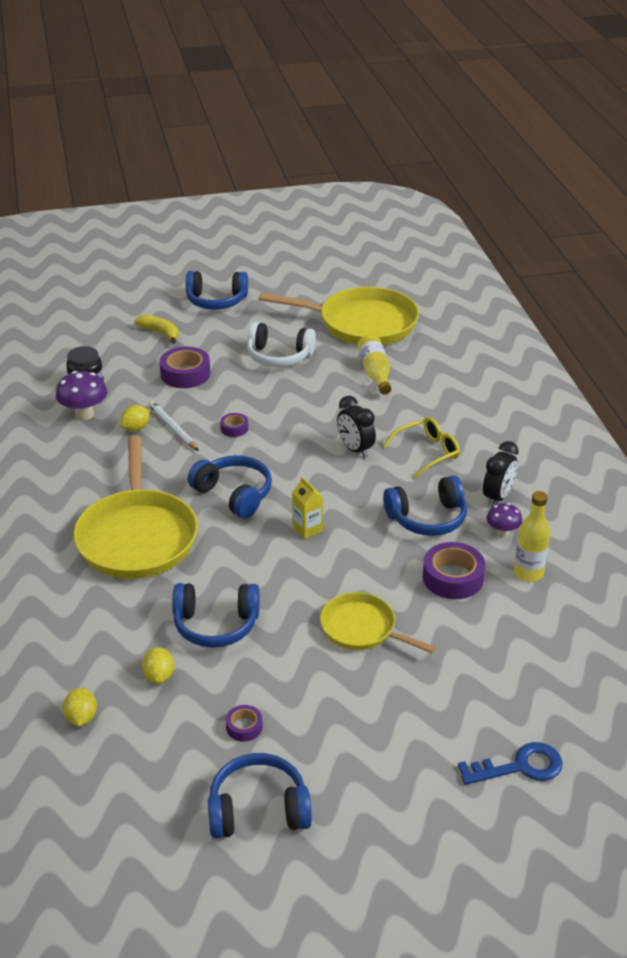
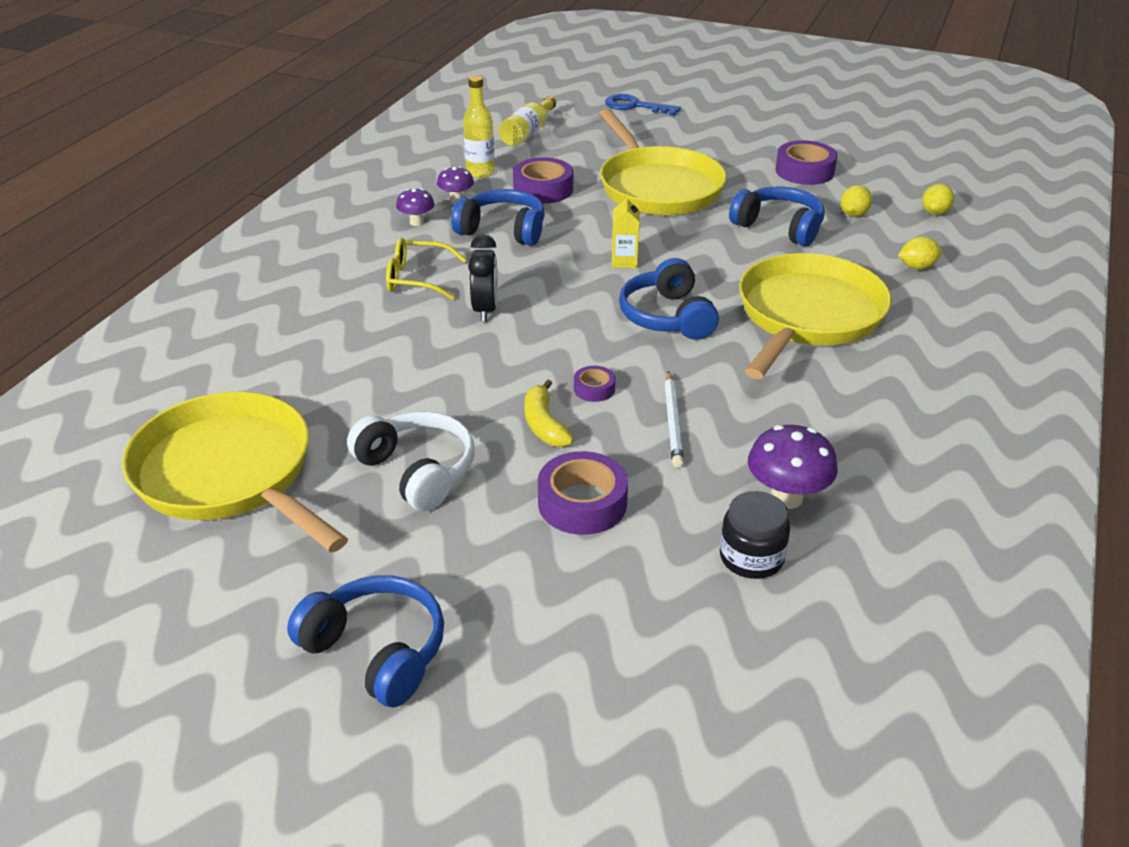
camera: 145 degrees left, 0 degrees up
yellow lemon [120,405,150,431] -> yellow lemon moved to [898,236,942,270]
yellow banana [134,315,178,344] -> yellow banana moved to [524,379,574,447]
blue headphones [208,753,312,838] -> none
purple tape [226,705,263,742] -> purple tape [776,140,837,185], size x1.90
yellow pan [320,592,436,653] -> yellow pan [599,109,727,215], size x1.77
yellow bottle [357,334,391,395] -> yellow bottle moved to [498,96,556,146]
black clock [483,441,519,507] -> purple mushroom [396,188,435,226]

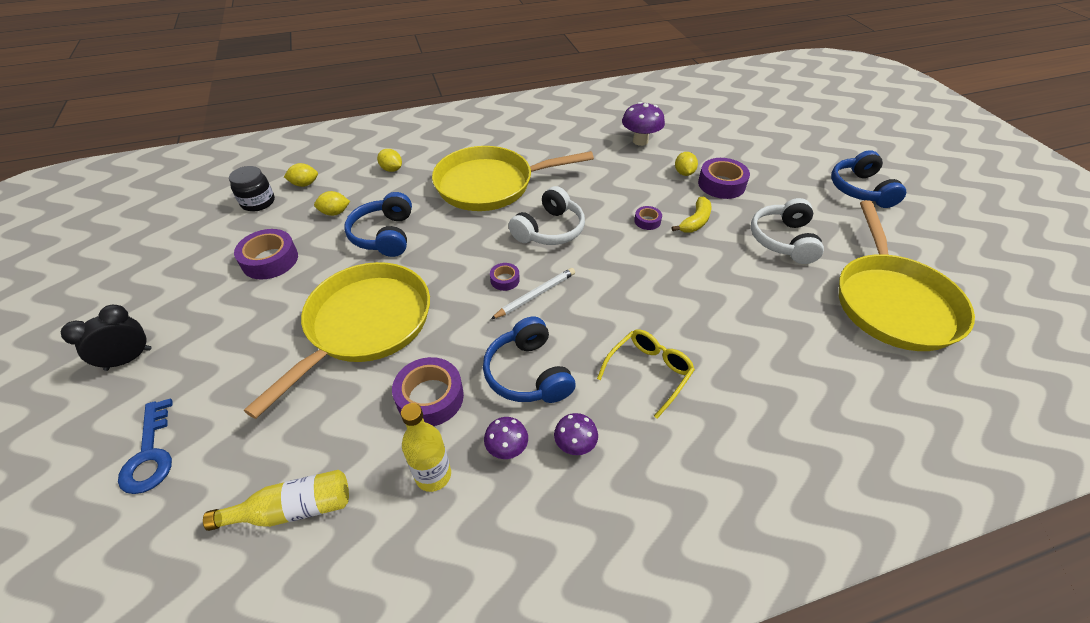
camera: 130 degrees left, 10 degrees up
yellow glasses [386,238,467,300] -> yellow glasses turned 105 degrees counterclockwise [597,329,695,419]
black clock [468,234,498,322] -> black clock moved to [61,305,151,371]
yellow carton [612,194,640,268] -> purple tape [490,263,520,291]
blue headphones [619,258,719,340] -> white headphones [508,186,585,245]
white pencil [664,371,684,468] -> white pencil moved to [491,268,575,319]
black jar [720,491,790,579] -> black jar moved to [229,166,275,211]
none -> yellow lemon [675,152,698,176]

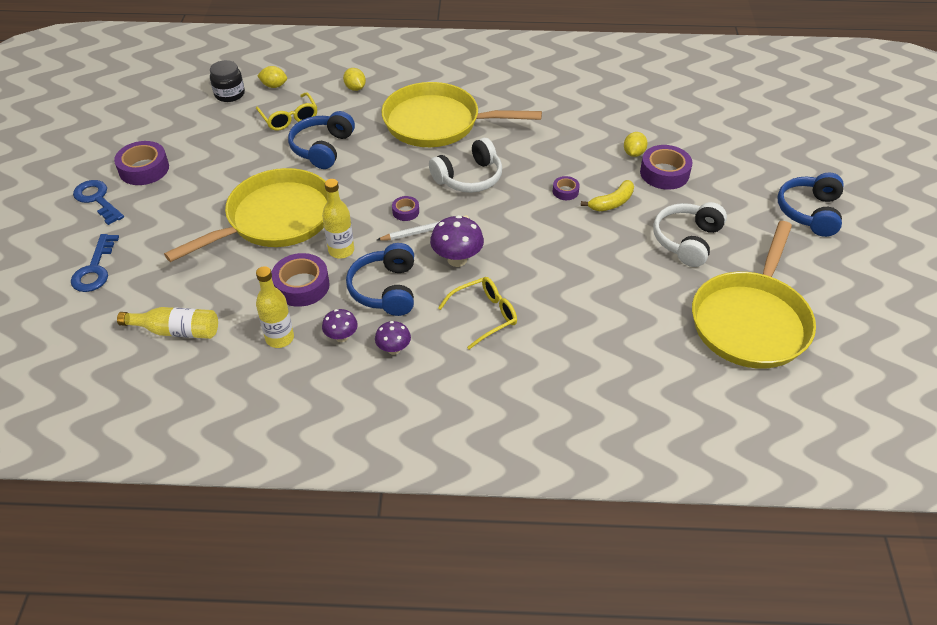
camera: 20 degrees right, 0 degrees up
black clock [61,305,151,371] -> blue key [73,180,124,225]
purple tape [234,229,298,280] -> purple tape moved to [114,141,169,185]
yellow lemon [314,191,350,216] -> yellow glasses [256,92,318,131]
purple mushroom [622,102,665,146] -> purple mushroom moved to [430,215,484,267]
none -> yellow bottle [322,179,354,258]

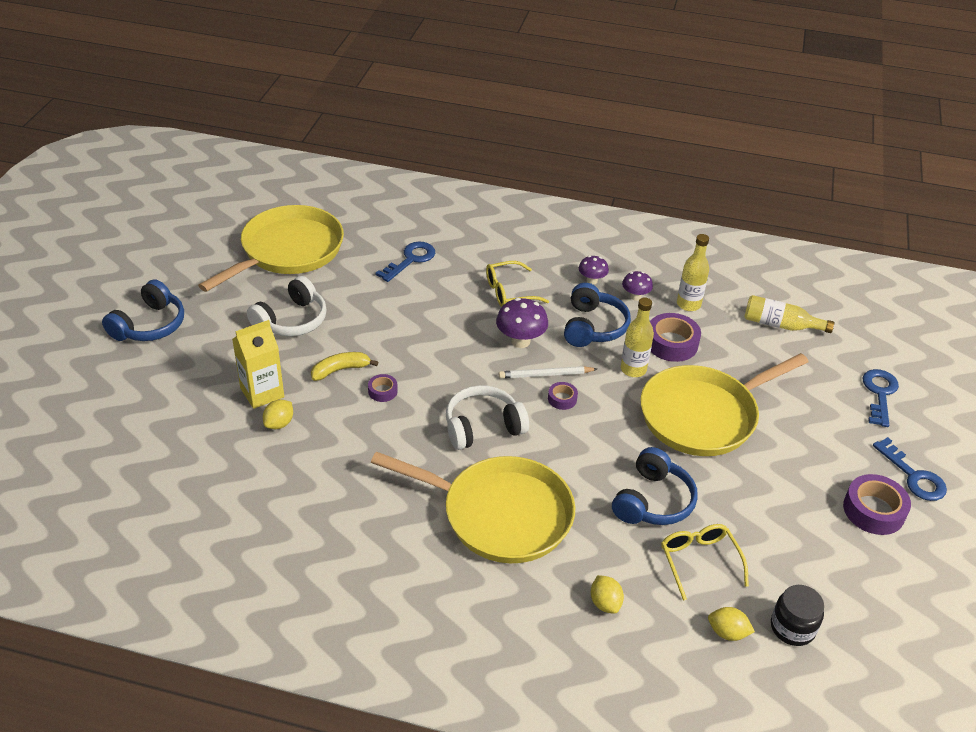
camera: 170 degrees left, 5 degrees down
purple tape [640,145,693,190] -> yellow carton [232,320,284,409]
none -> blue key [376,242,435,282]

